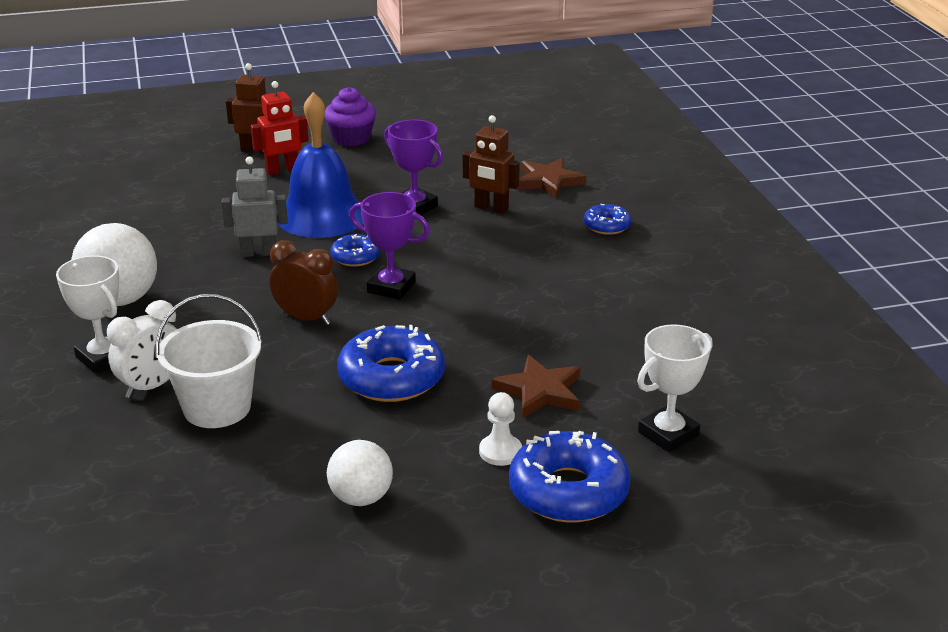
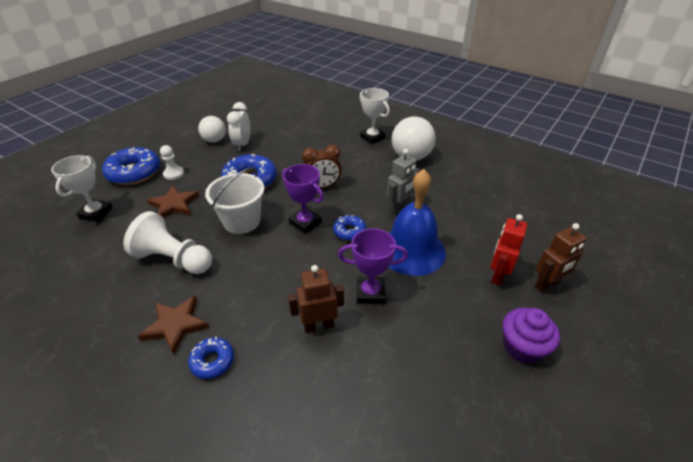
camera: 140 degrees right, 10 degrees up
white trophy [56,256,119,374] -> white trophy turned 45 degrees clockwise [360,88,390,144]
white clock [107,300,177,398] -> white clock moved to [227,102,250,151]
white bucket [155,294,263,428] -> white bucket moved to [205,167,264,234]
purple trophy [349,192,430,300] -> purple trophy turned 60 degrees clockwise [282,164,324,234]
brown star [517,158,586,199] -> brown star moved to [138,295,209,355]
none -> white pawn [123,211,212,274]

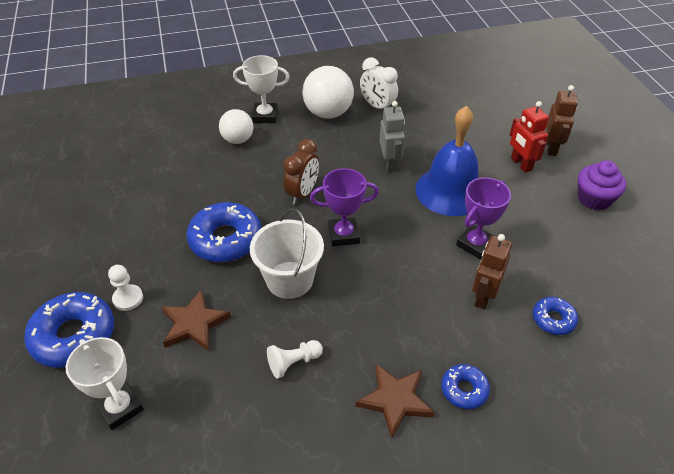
camera: 50 degrees left, 5 degrees up
white pawn [123,211,212,274] -> white pawn [267,340,323,379], size x0.52
white ball [198,116,226,143] -> white ball moved to [219,109,253,144]
white clock [227,102,250,151] -> white clock moved to [360,57,398,109]
blue donut [333,215,366,241] -> blue donut moved to [533,297,578,335]

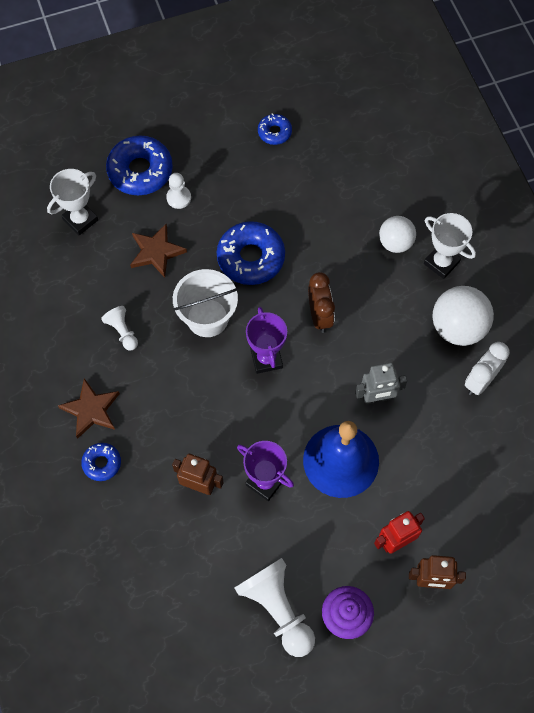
camera: 85 degrees right, 20 degrees up
white trophy [233,55,290,123] -> white trophy turned 45 degrees counterclockwise [424,213,476,279]
brown clock [283,139,319,205] -> brown clock turned 120 degrees counterclockwise [308,272,335,333]
blue donut [533,297,578,335] -> blue donut moved to [258,113,292,145]
none -> white pawn [235,558,315,657]

